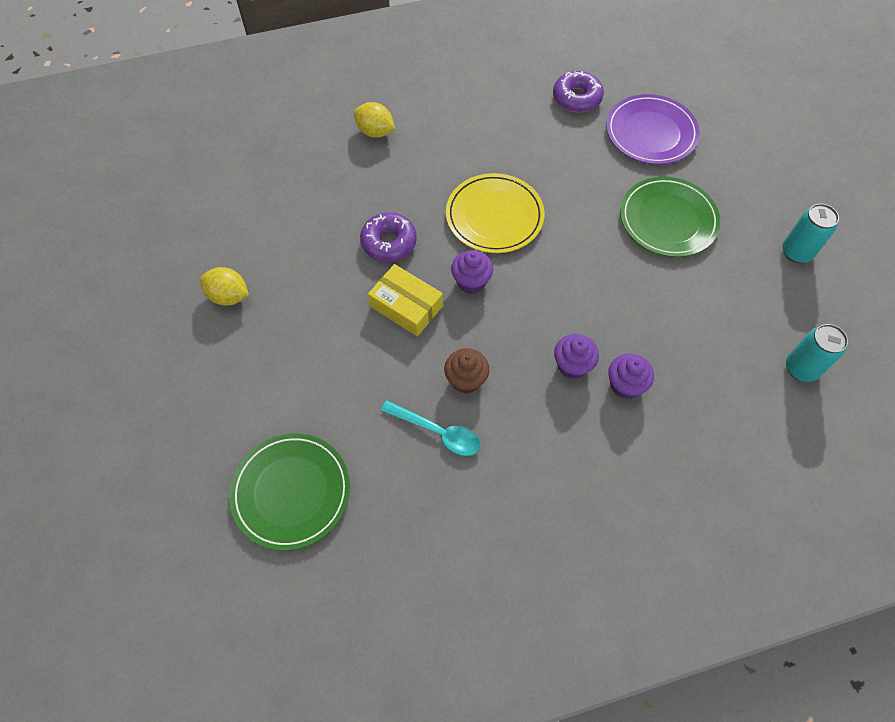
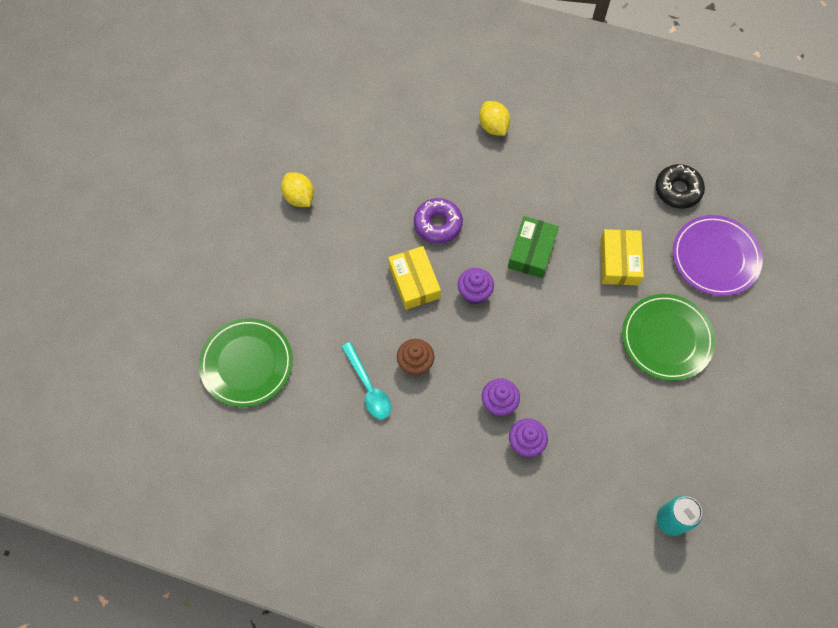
camera: 35 degrees right, 5 degrees up
yellow plate [446,173,545,253] -> green box [508,216,559,278]
purple donut [553,71,604,113] -> black donut [655,164,705,209]
turquoise can [783,204,839,263] -> none
none -> yellow box [600,229,644,285]

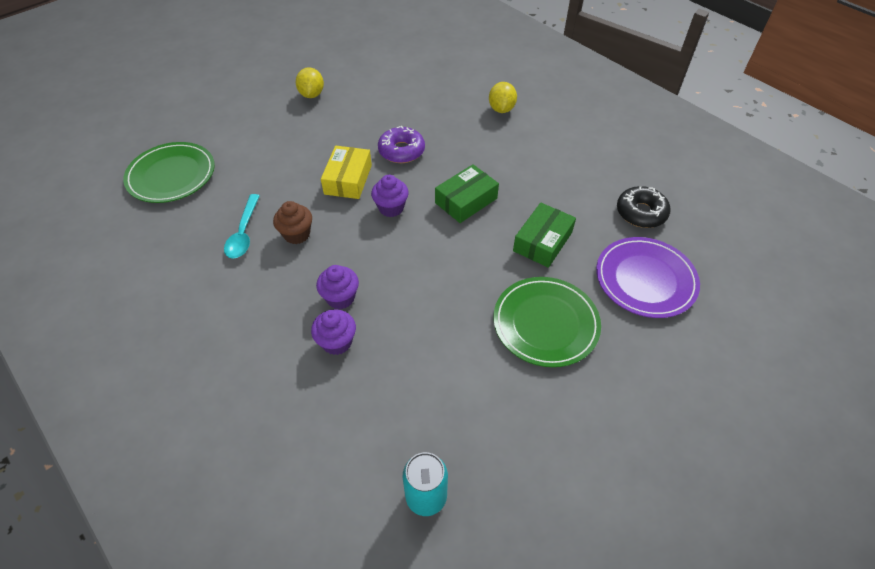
camera: 30 degrees right, 15 degrees down
yellow box [600,229,644,285] -> green box [513,203,576,268]

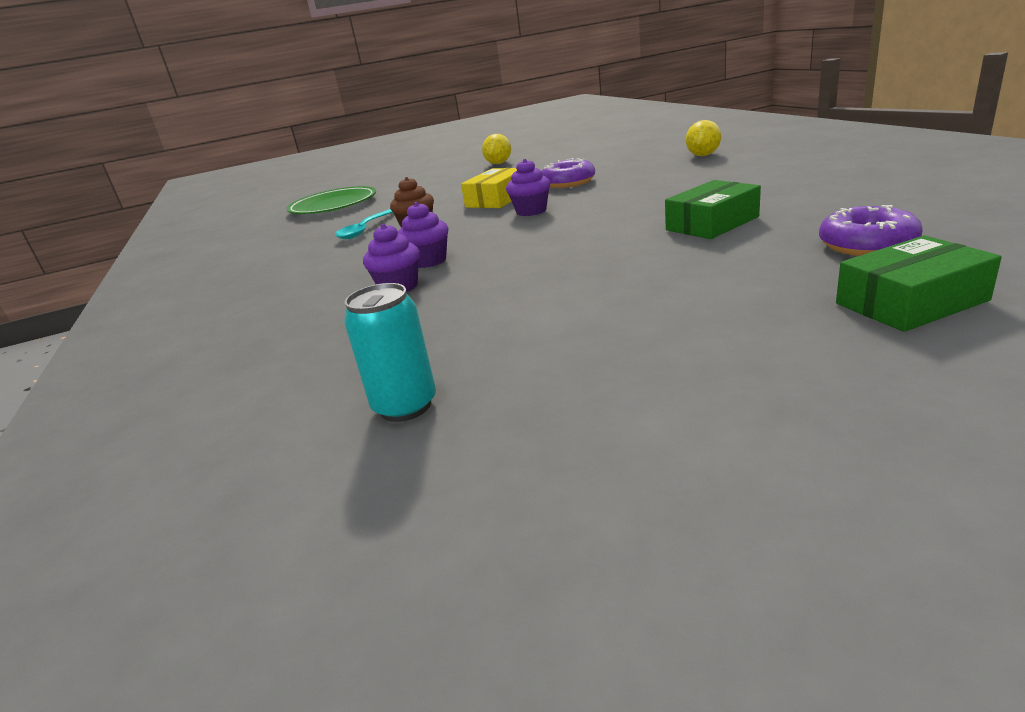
camera: 25 degrees right, 25 degrees down
green box [435,164,499,223] -> green box moved to [836,236,1002,332]
green plate [493,277,601,367] -> none
purple plate [596,237,700,318] -> purple donut [819,205,923,256]
black donut [617,186,671,228] -> none

